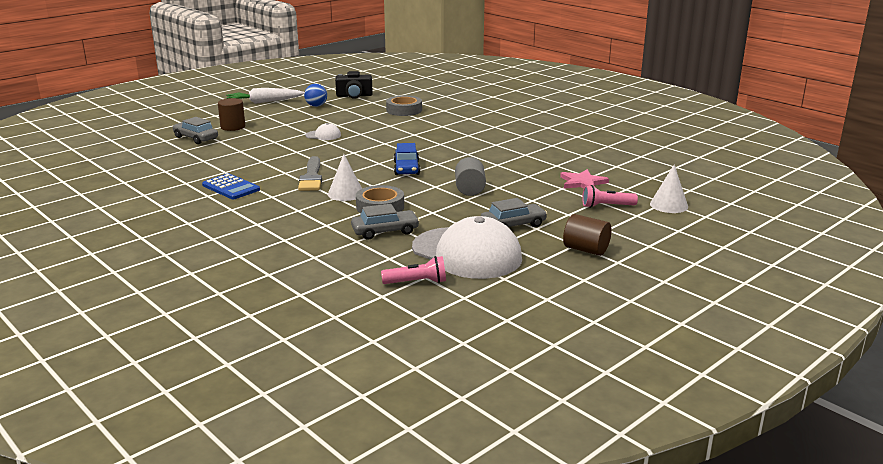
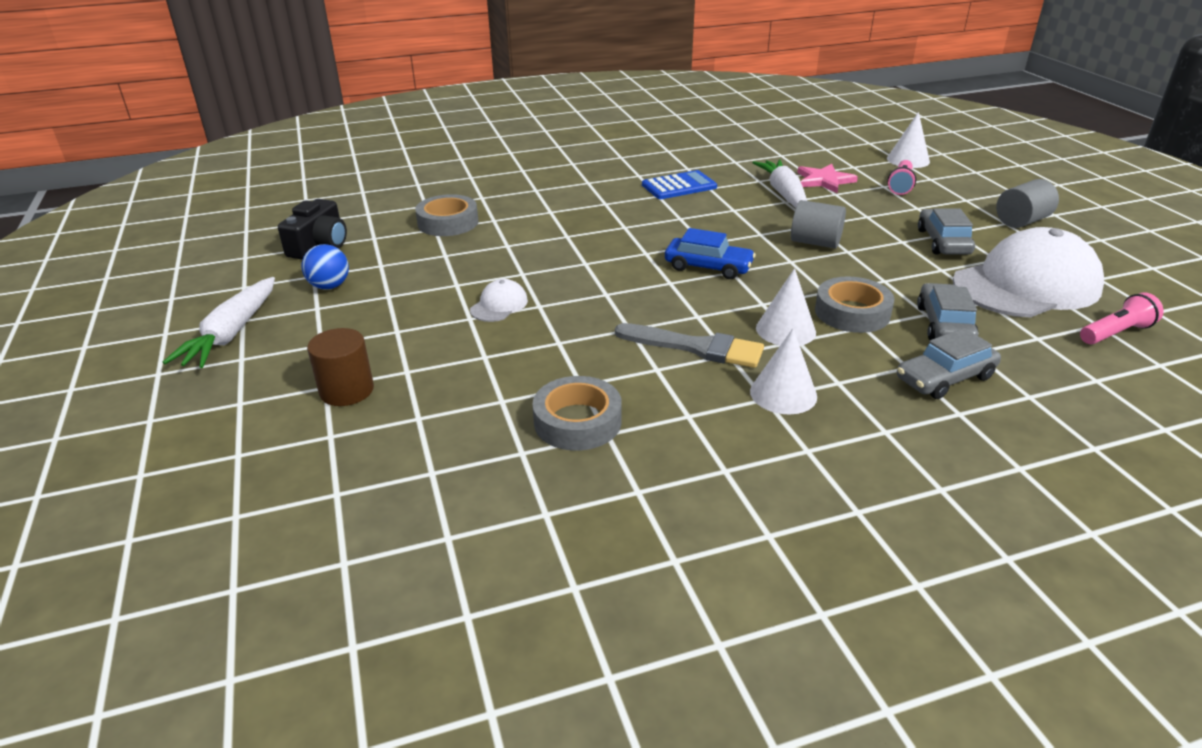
camera: 65 degrees left, 10 degrees up
grey car [173,117,218,144] -> grey car moved to [897,328,1001,399]
blue calculator [202,173,260,200] -> blue calculator moved to [642,170,717,199]
pink flashlight [381,256,446,284] -> pink flashlight turned 45 degrees clockwise [1080,292,1164,344]
brown cylinder [563,214,611,256] -> grey cylinder [996,179,1059,228]
none -> grey tape [532,376,622,451]
none -> white cone [750,328,817,414]
none -> white carrot [752,160,807,208]

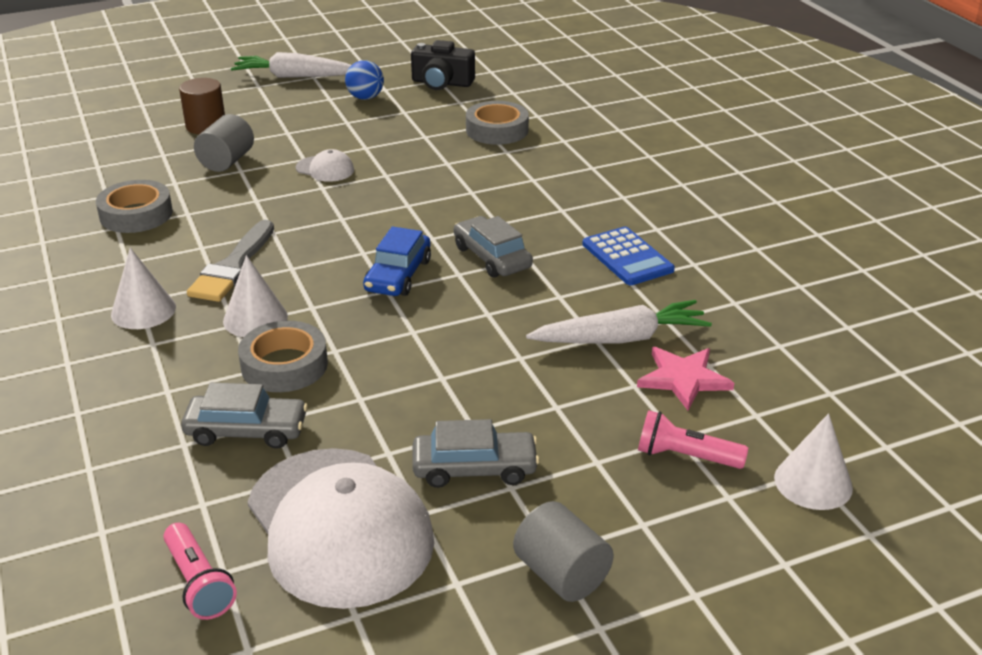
camera: 85 degrees right, 0 degrees up
grey cylinder [791,200,846,248] -> grey cylinder moved to [194,114,254,172]
grey car [897,328,1001,399] -> grey car moved to [454,216,533,278]

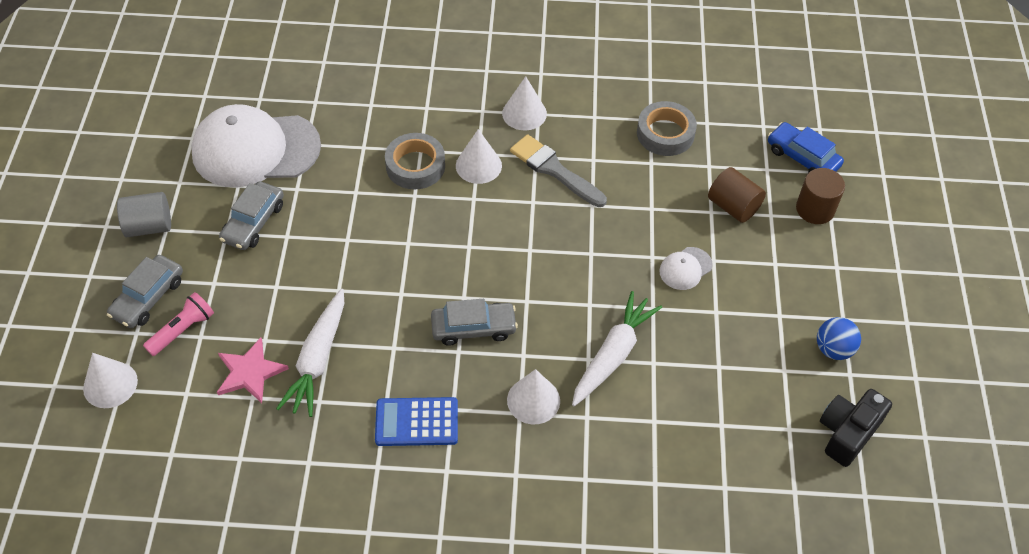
camera: 115 degrees right, 20 degrees up
pink flashlight [164,523,237,620] -> none
grey car [181,383,308,449] -> grey car moved to [107,255,183,328]
grey cylinder [194,114,254,172] -> brown cylinder [708,167,766,223]
white carrot [231,52,351,78] -> white carrot moved to [572,291,662,406]
blue car [363,226,431,296] -> blue car moved to [768,122,844,173]
grey tape [466,101,529,145] -> none
none -> white cone [507,369,560,424]

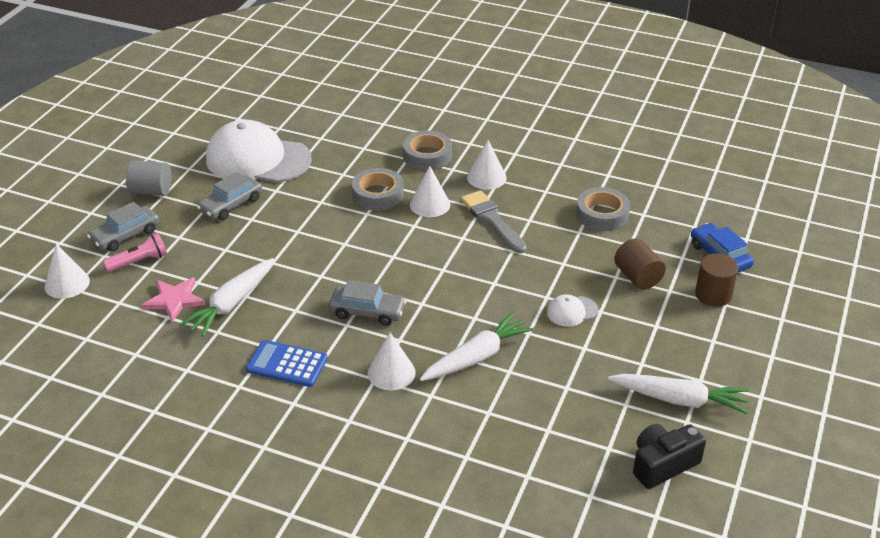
camera: 20 degrees right, 15 degrees down
blue ball [817,317,861,360] -> white carrot [608,374,749,414]
none -> grey tape [403,130,452,170]

